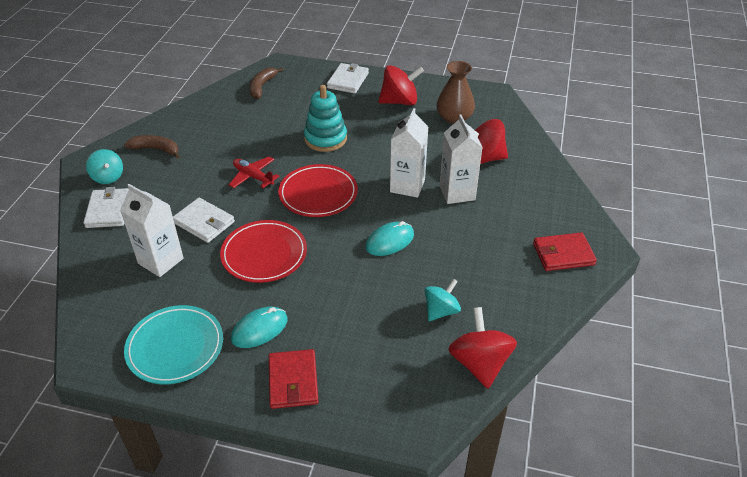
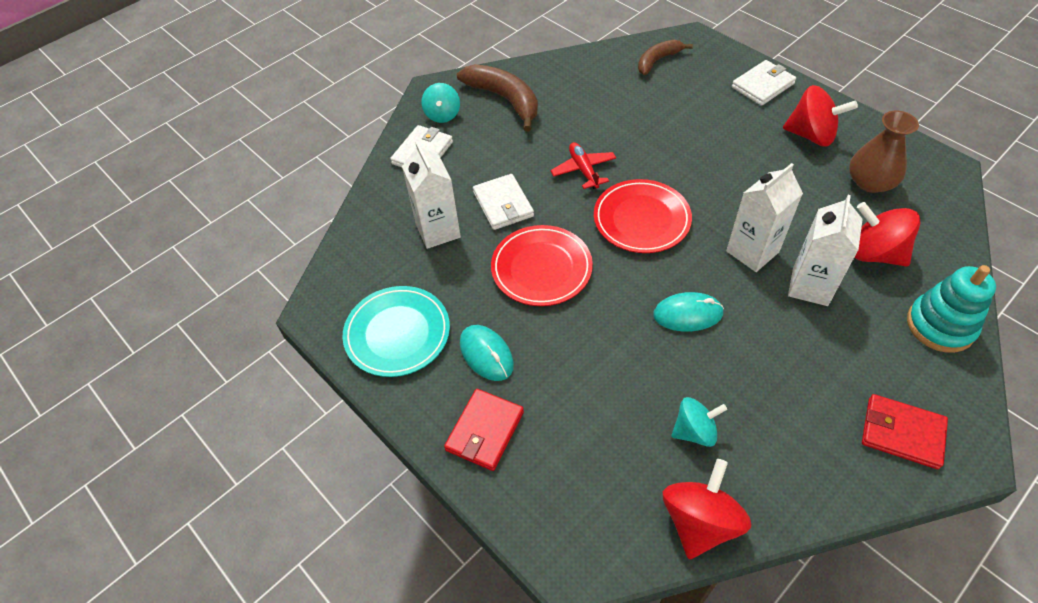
camera: 35 degrees right, 10 degrees up
brown banana [124,135,180,159] -> brown banana [457,64,538,131], size x1.60
turquoise mouse [231,307,288,348] -> turquoise mouse turned 60 degrees clockwise [460,325,514,381]
turquoise stacking toy [304,85,347,152] -> turquoise stacking toy moved to [907,265,996,353]

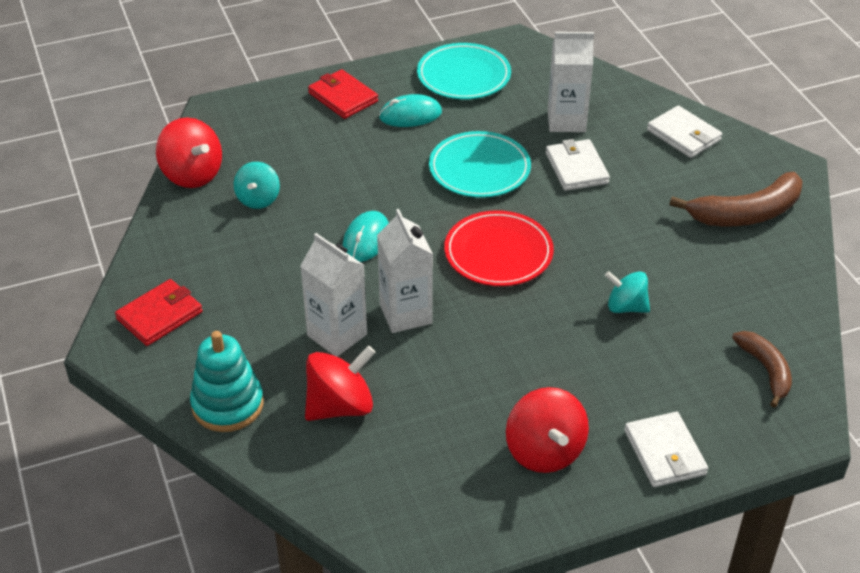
camera: 110 degrees right, 10 degrees down
turquoise spinning top [421,83,460,123] -> turquoise spinning top moved to [605,271,650,313]
white wallet [473,174,534,230] -> white wallet turned 75 degrees clockwise [546,139,610,191]
red plate [491,225,593,306] -> turquoise plate [429,131,531,198]
red plane [550,142,616,189] -> none
red spinning top [783,85,858,147] -> red spinning top turned 60 degrees counterclockwise [506,387,589,473]
brown vase [849,111,919,193] -> none

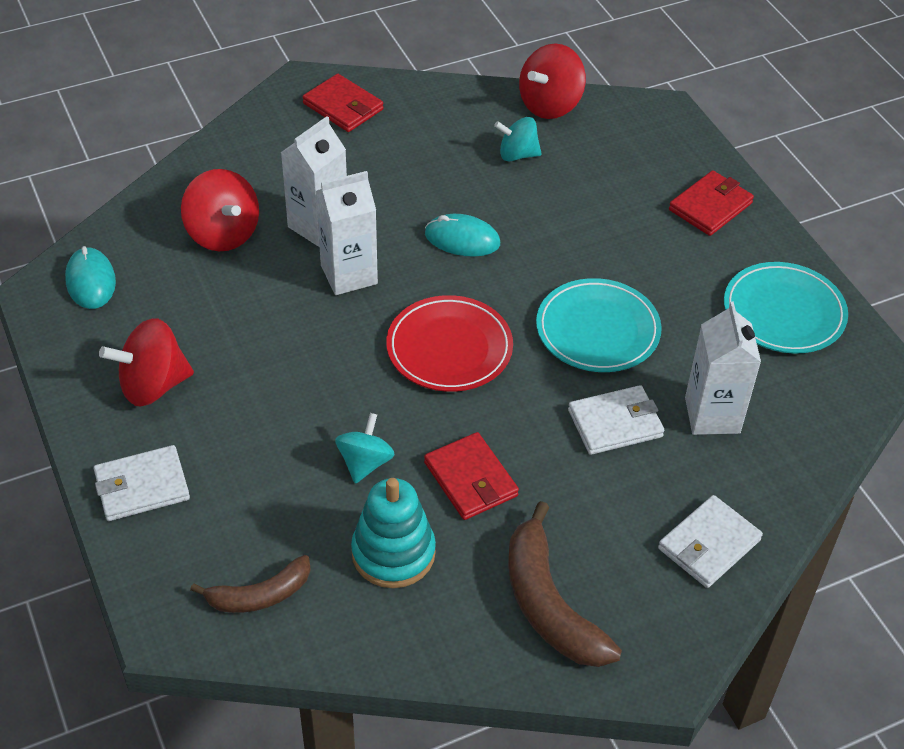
camera: 85 degrees right, 5 degrees up
turquoise stacking toy [190,331,264,432] -> turquoise stacking toy moved to [351,478,436,588]
turquoise mouse [379,94,442,127] -> turquoise mouse moved to [65,246,116,309]
none -> red wallet [424,432,519,520]

